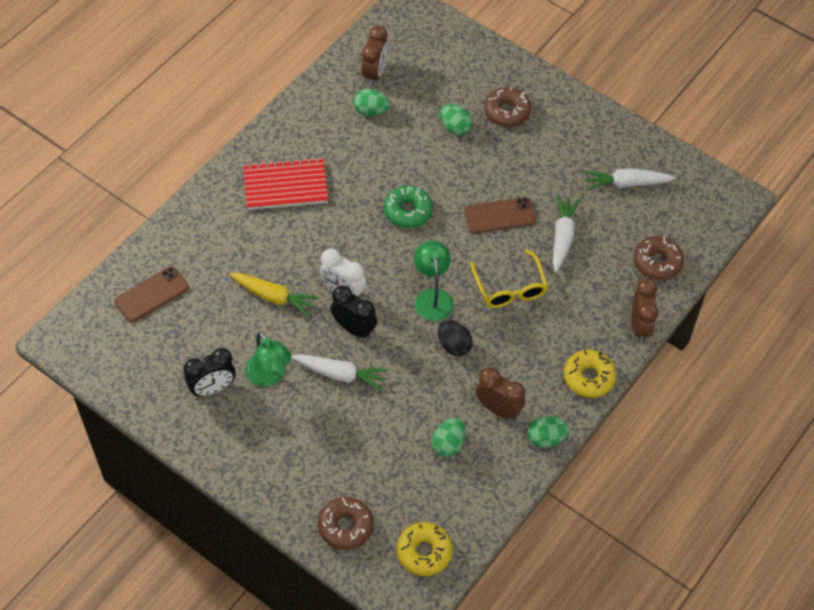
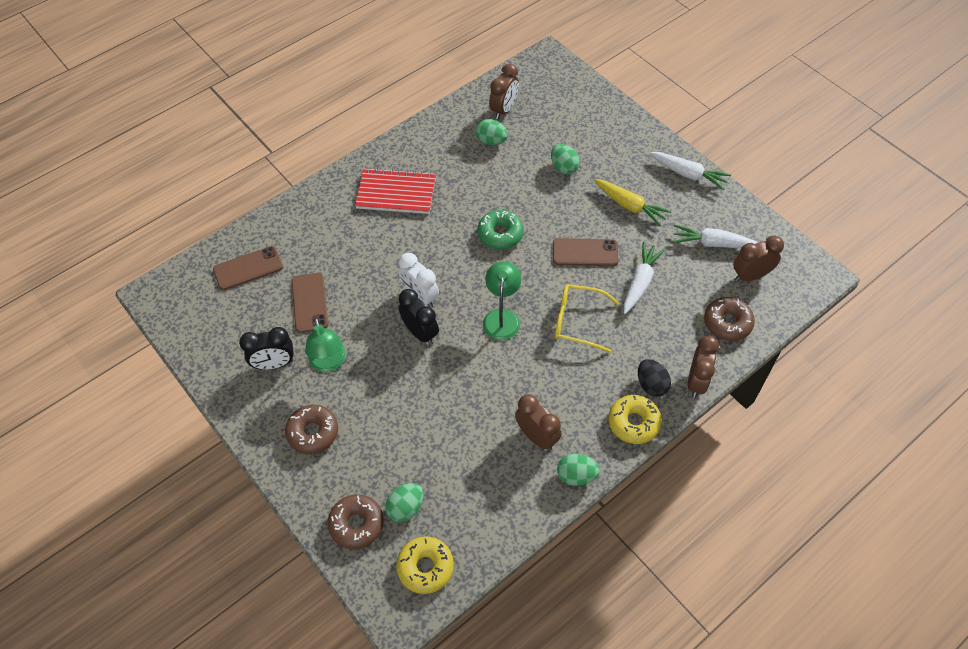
camera: 15 degrees right, 0 degrees up
yellow carrot [229,273,320,317] -> yellow carrot moved to [594,179,672,226]
white carrot [292,354,389,391] -> white carrot moved to [650,152,731,190]
green egg [432,418,466,457] -> green egg moved to [385,483,424,522]
black egg [438,320,473,356] -> black egg moved to [638,359,671,397]
yellow glasses [470,249,548,308] -> yellow glasses turned 105 degrees clockwise [555,284,619,353]
brown donut [484,87,531,127] -> brown donut moved to [285,405,338,454]
none -> brown phone [292,273,328,333]
none -> brown clock [733,236,784,282]

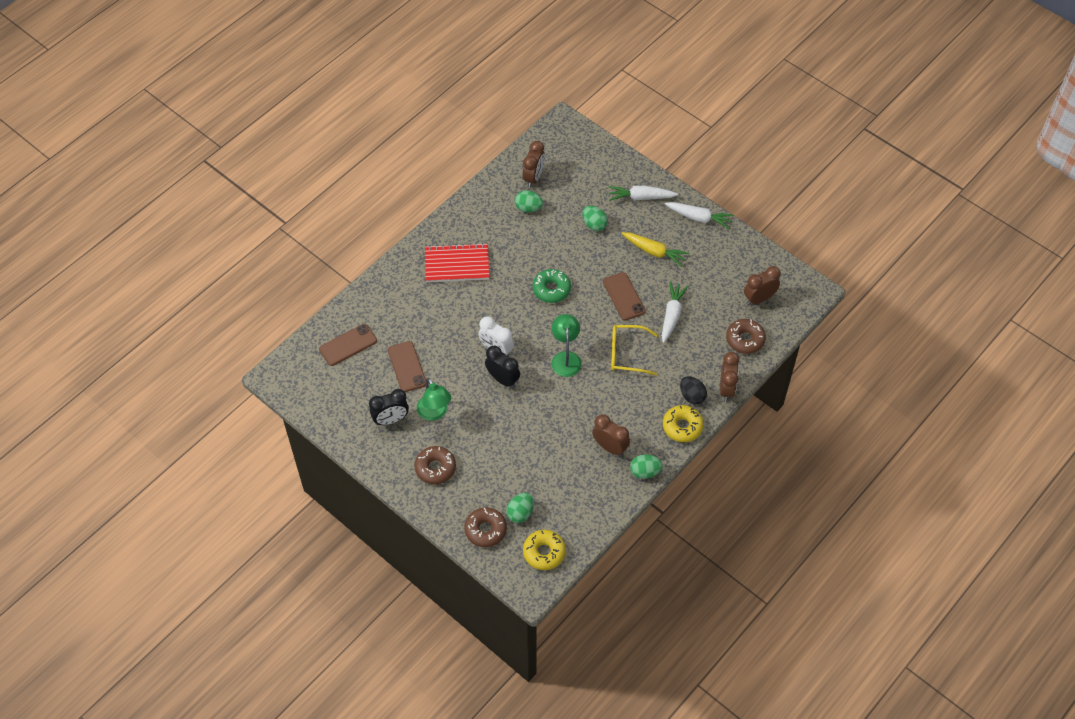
camera: 10 degrees left, 0 degrees up
brown phone [553,238,619,266] -> brown phone turned 75 degrees clockwise [603,272,646,321]
white carrot [673,225,758,248] -> white carrot moved to [609,186,678,201]

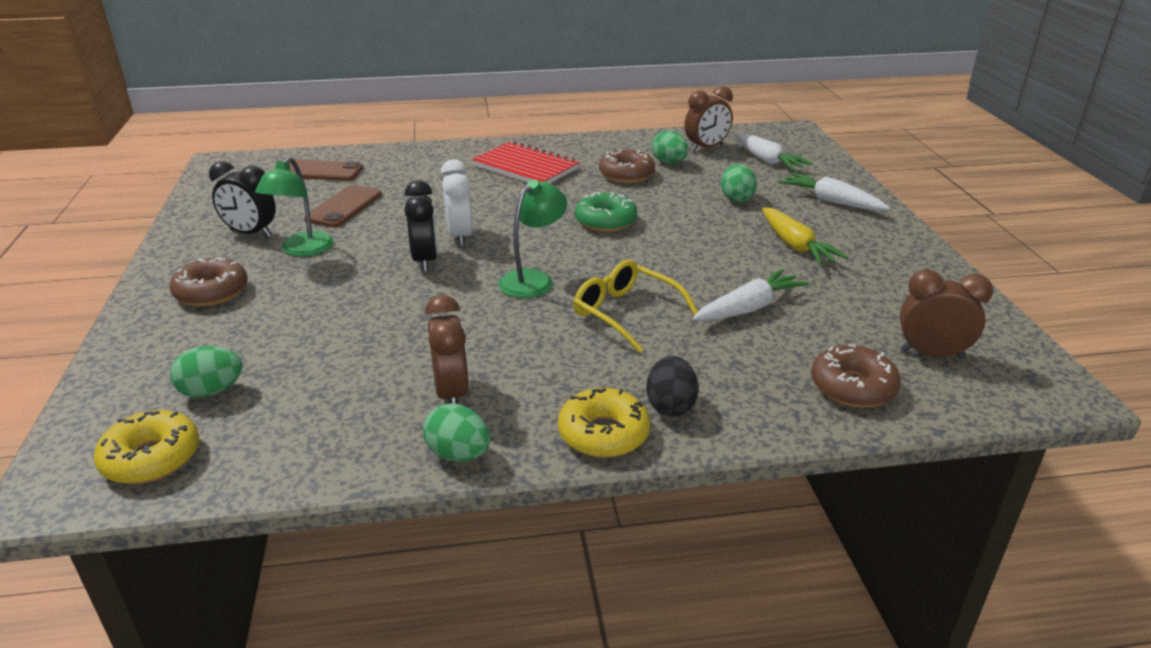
camera: 40 degrees right, 25 degrees down
brown donut [464,507,507,547] -> brown donut moved to [599,149,655,183]
brown phone [603,272,646,321] -> none
white carrot [665,202,734,229] -> white carrot moved to [734,133,813,171]
brown clock [720,352,740,402] -> none

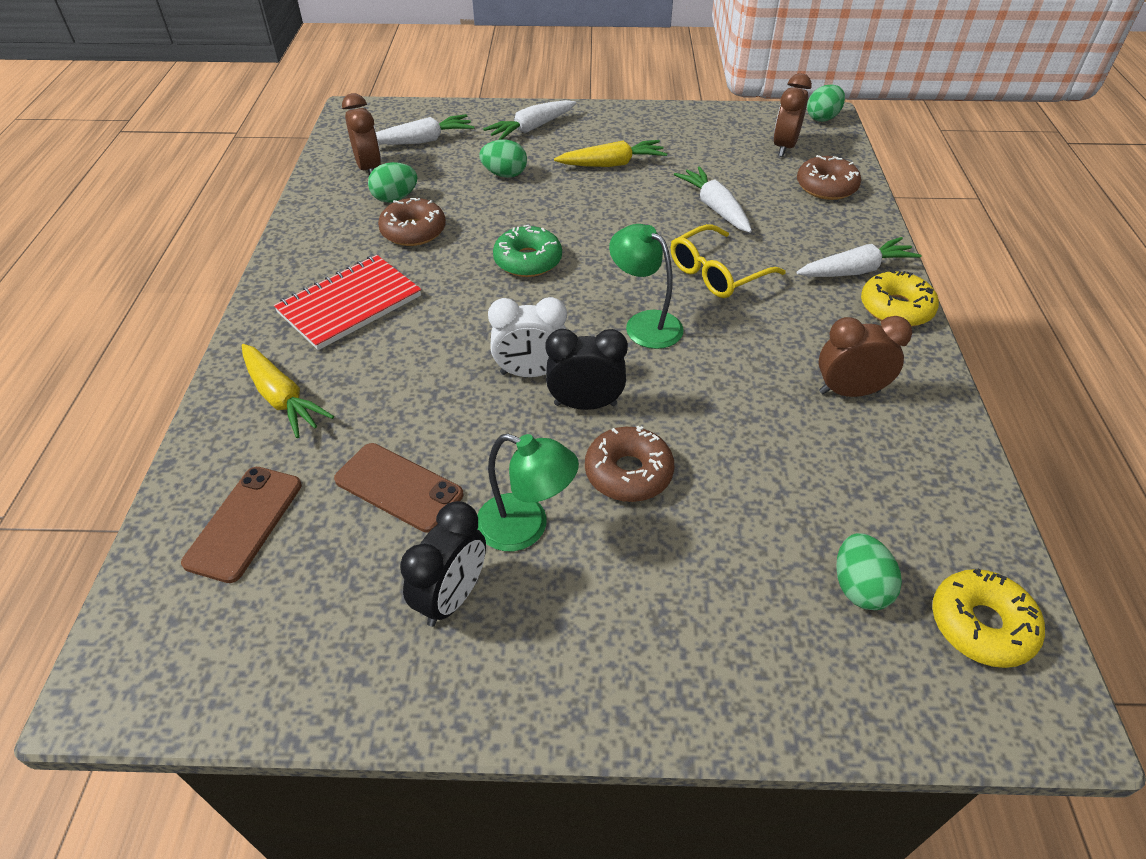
camera: 80 degrees left, 15 degrees up
brown donut [170,257,248,306] -> brown donut moved to [585,426,674,502]
green egg [423,403,490,462] -> green egg moved to [807,84,845,122]
black egg [646,356,699,416] -> white carrot [796,237,922,277]
none -> yellow carrot [242,344,334,438]

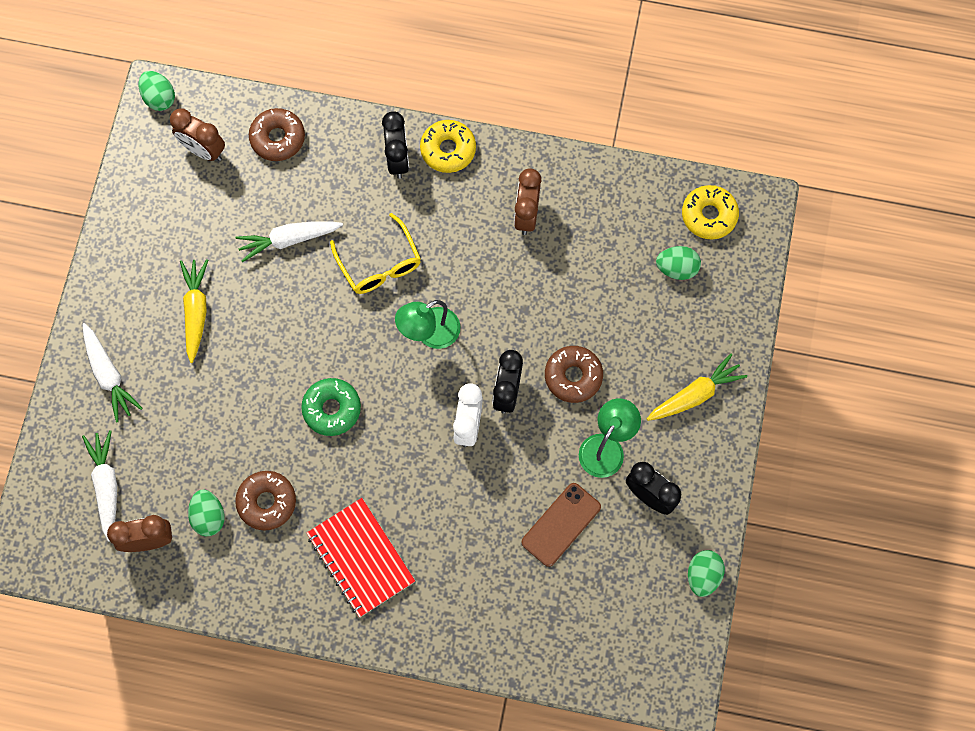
camera: 80 degrees left, 25 degrees up
brown phone [181,467,302,583] -> none
yellow carrot [242,344,334,438] -> yellow carrot moved to [647,353,747,421]
green egg [479,139,527,178] -> green egg moved to [688,550,725,597]
white carrot [796,237,922,277] -> black clock [382,111,409,179]

